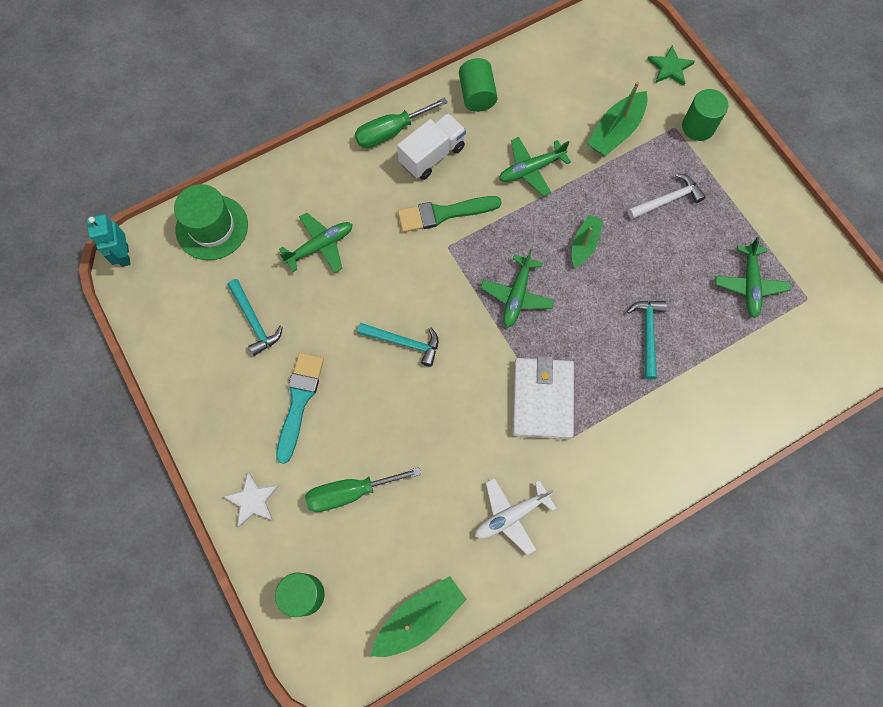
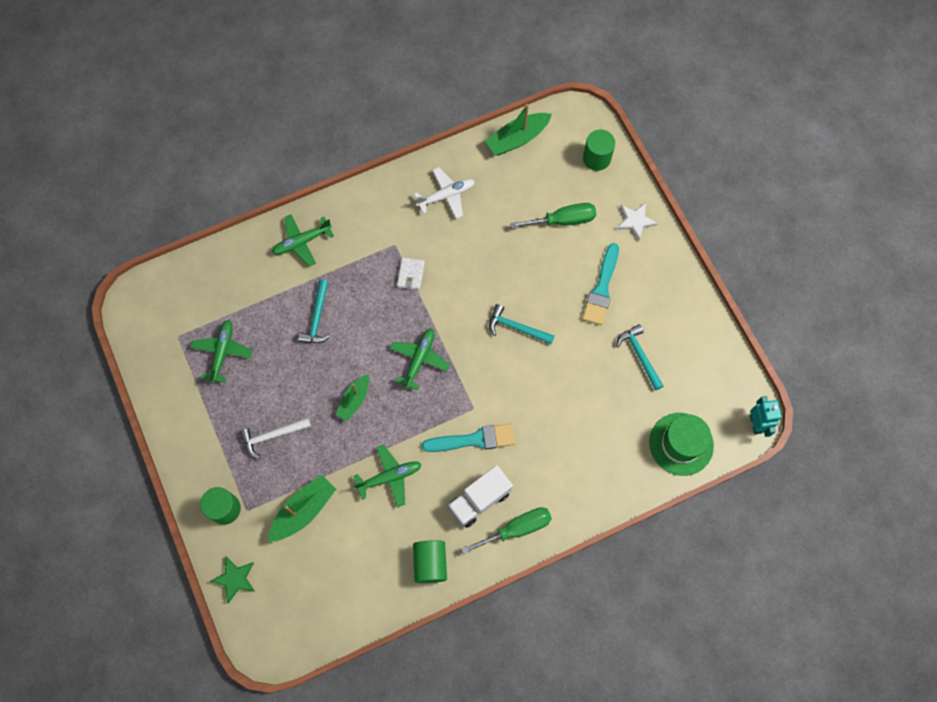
camera: 175 degrees left, 0 degrees up
green plane [279,213,352,273] -> green plane moved to [272,214,334,267]
green brush [398,196,502,232] -> turquoise brush [422,424,515,452]
white wallet [512,356,574,439] -> white wallet [397,257,425,290], size x0.51

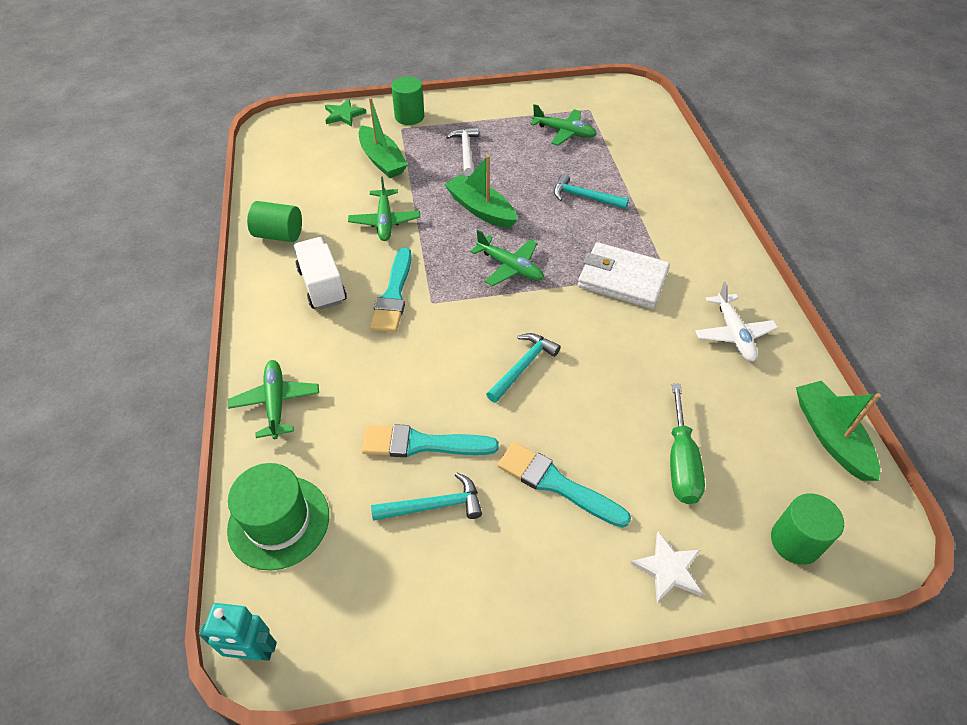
camera: 105 degrees right, 20 degrees down
green plane [272,214,334,267] -> green plane moved to [228,360,319,439]
green boat [336,374,369,421] -> green boat [444,155,517,228], size x1.53
white wallet [397,257,425,290] -> white wallet [578,242,670,309], size x1.97
green screwdriver [461,507,552,555] -> none
none -> turquoise brush [362,424,499,457]

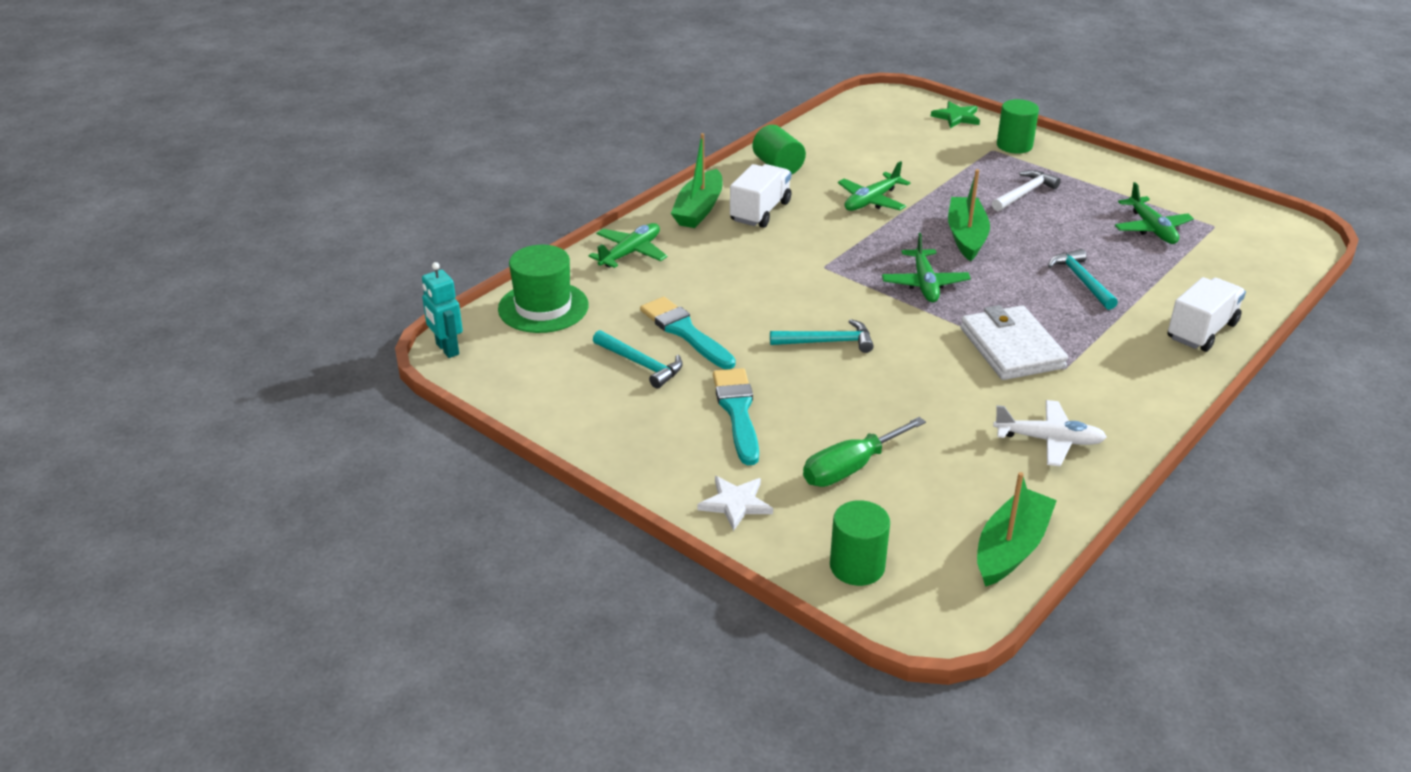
camera: 50 degrees right, 15 degrees down
green boat [359,97,408,178] -> green boat moved to [671,133,723,228]
turquoise brush [369,248,412,332] -> none
white plane [695,282,778,362] -> white plane turned 120 degrees counterclockwise [993,400,1107,467]
none -> white truck [1167,277,1246,352]

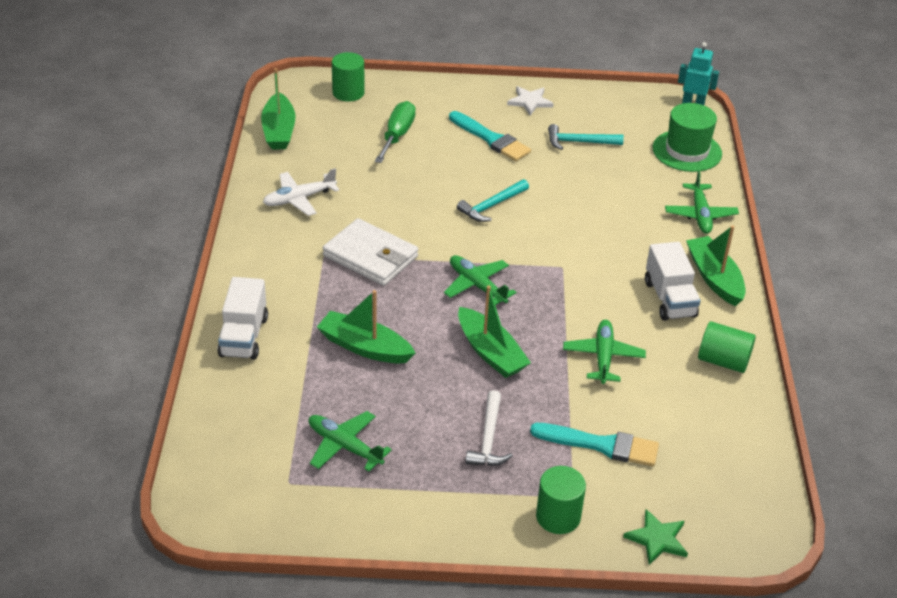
camera: 140 degrees right, 5 degrees up
turquoise brush [640,297,736,369] -> turquoise brush moved to [530,423,659,467]
white star [697,476,773,531] -> white star moved to [507,86,554,116]
turquoise hammer [1048,249,1118,310] -> green boat [317,290,416,363]

